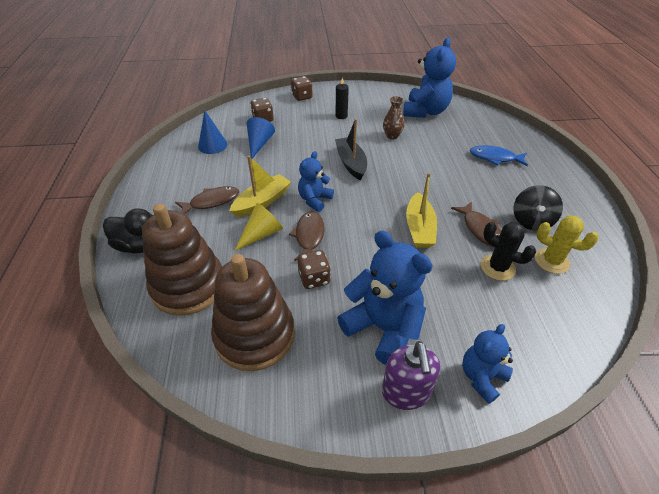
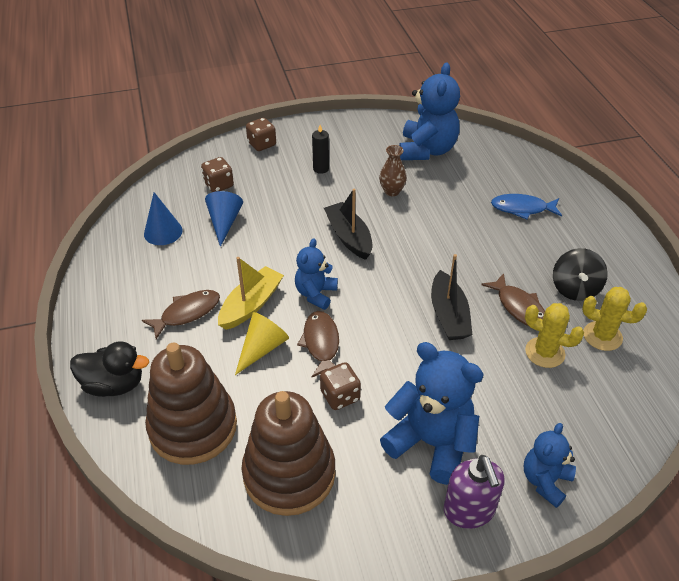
camera: 10 degrees left, 0 degrees up
yellow boat [406,173,437,248] -> black boat [431,254,473,340]
black cactus [481,222,536,281] -> yellow cactus [525,303,584,368]

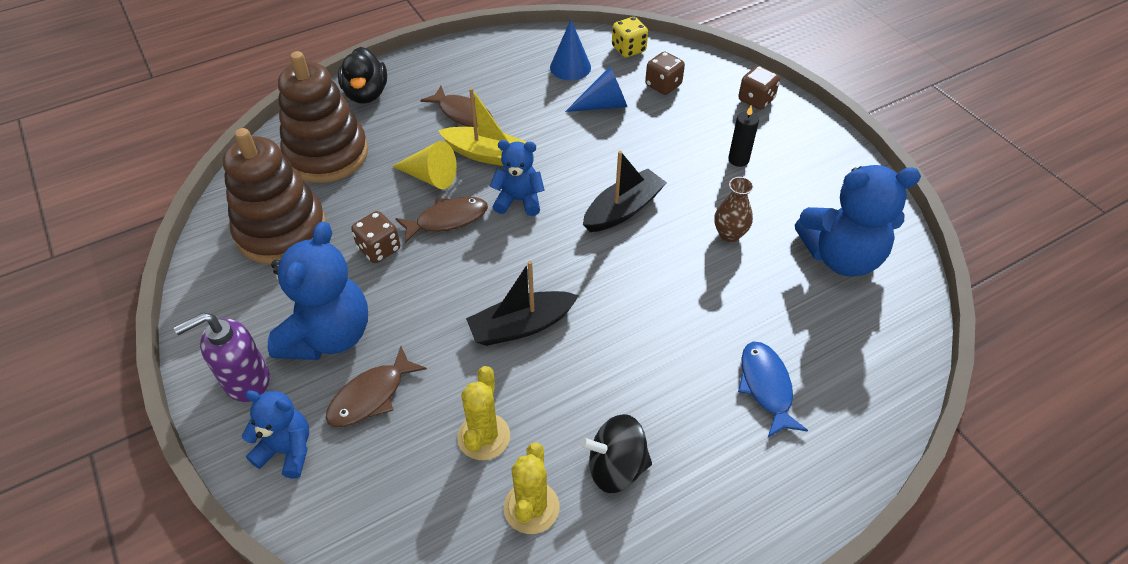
camera: 75 degrees right, 5 degrees up
brown fish [481,273,545,327] -> brown fish moved to [326,346,427,427]
none -> yellow dice [612,17,648,57]

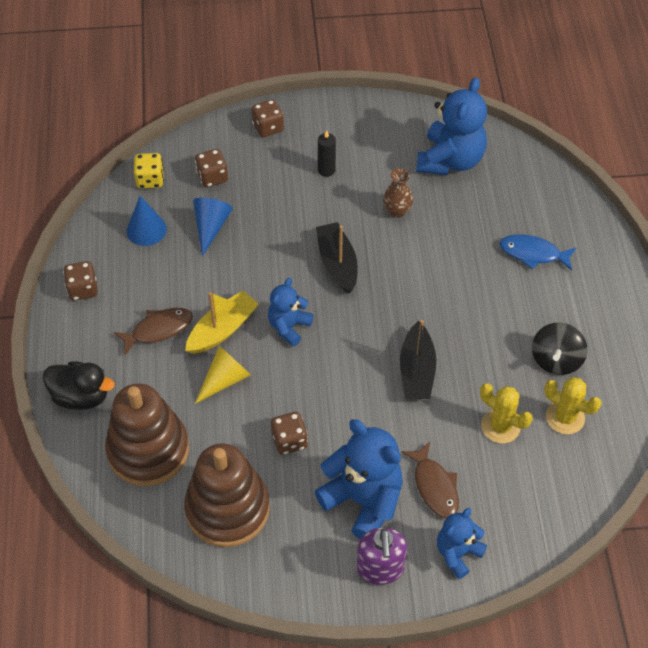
camera: 65 degrees left, 5 degrees up
brown fish [395,197,488,243] -> none
none -> brown dice [63,261,98,301]

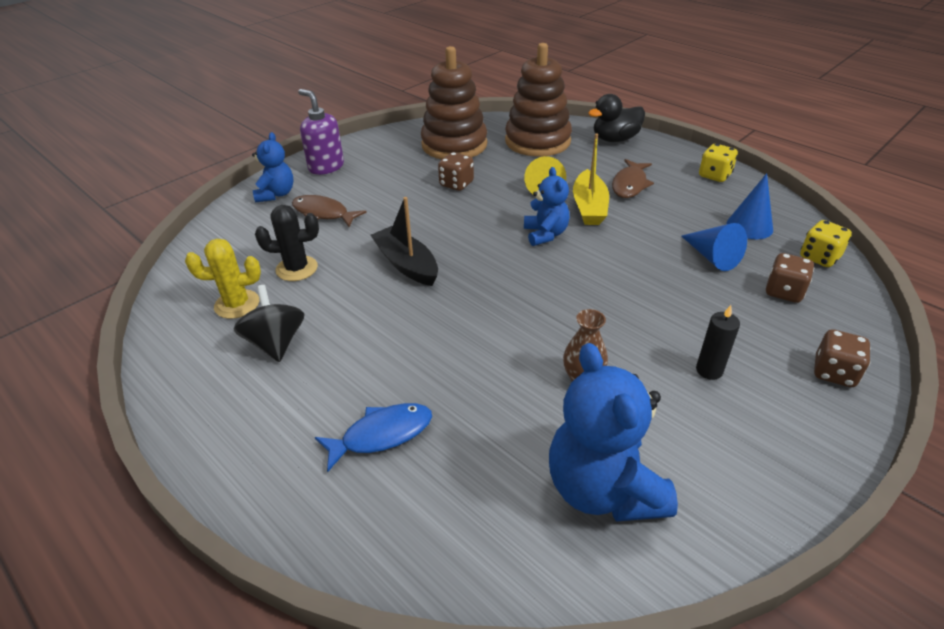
camera: 140 degrees right, 15 degrees down
brown dice [63,261,98,301] -> yellow dice [699,144,738,182]
blue teddy bear [314,419,403,539] -> none
black boat [316,222,358,294] -> none
yellow cactus [480,383,533,443] -> black cactus [255,205,319,281]

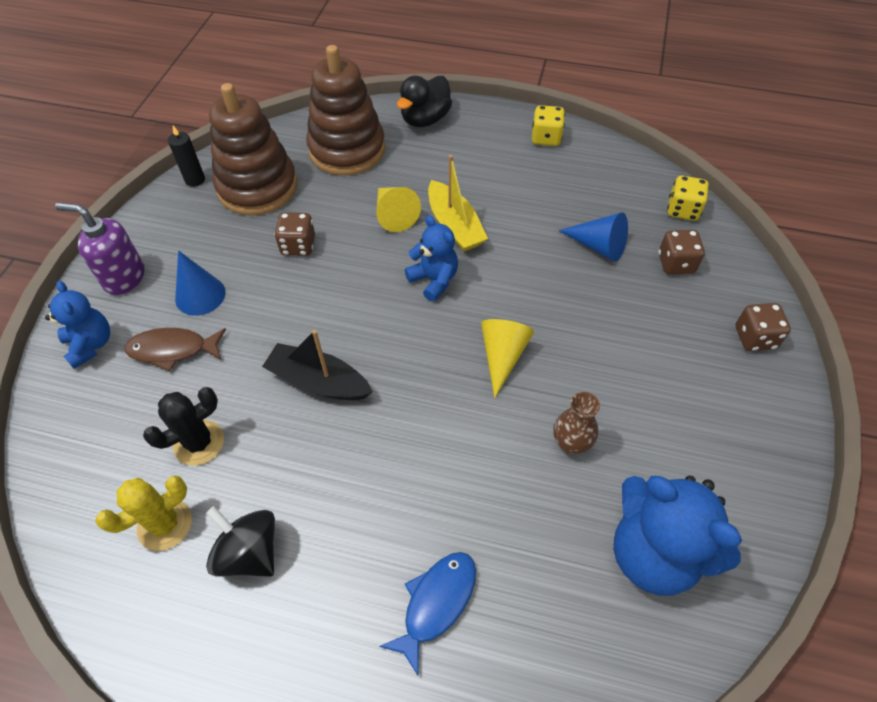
camera: 30 degrees left, 15 degrees up
brown fish [612,159,654,198] -> none
black candle [696,305,740,380] -> black candle moved to [168,126,205,187]
blue cone [727,173,773,239] -> blue cone moved to [175,250,225,316]
none -> yellow cone [481,319,534,398]

